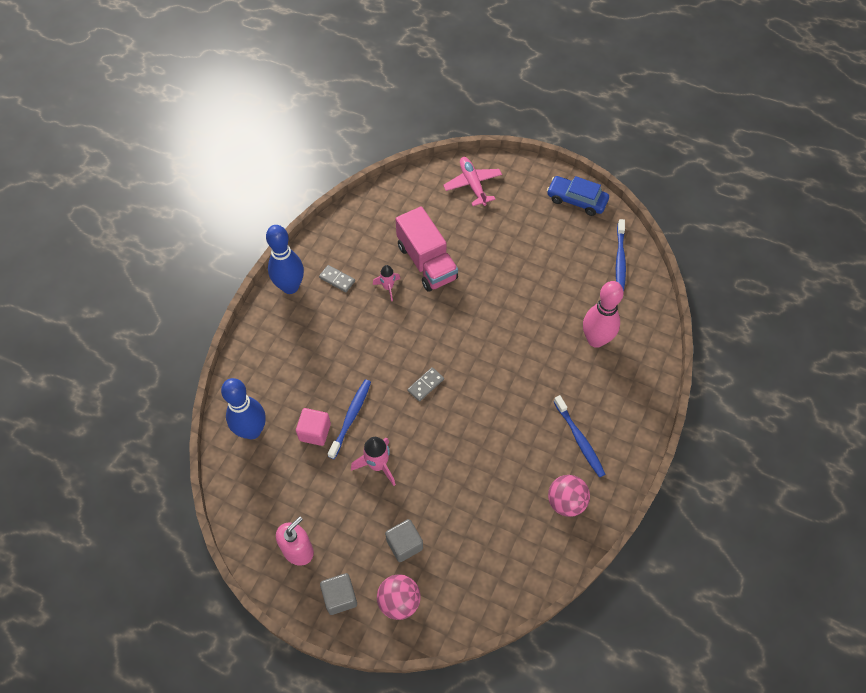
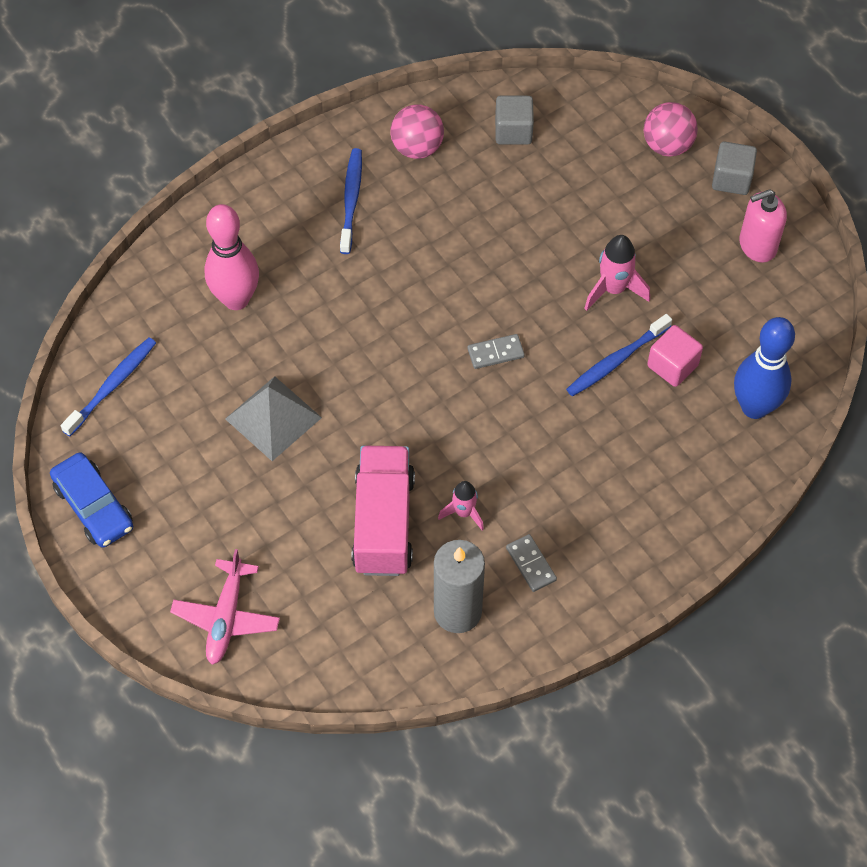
camera: 150 degrees left, 0 degrees up
blue bowling pin [266,225,304,294] -> none
grey cube [385,519,423,562] -> grey cube moved to [495,96,534,145]
none -> grey pyramid [225,376,322,461]
none -> grey candle [434,540,485,633]

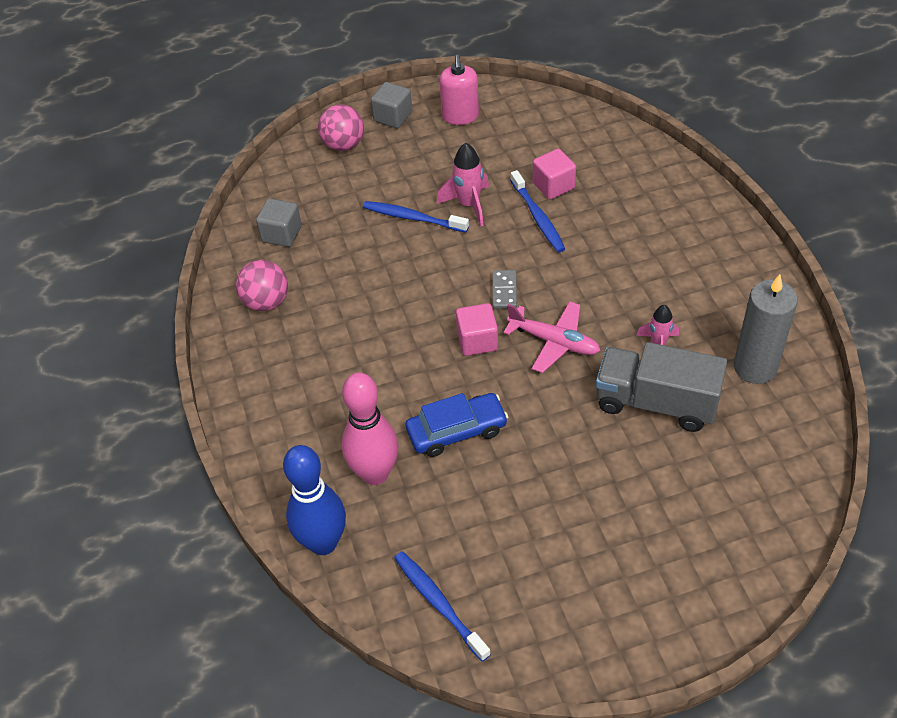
camera: 70 degrees left, 10 degrees down
blue car [50,452,133,548] -> blue car moved to [406,393,508,457]
pink plane [170,549,280,665] -> pink plane moved to [503,301,601,373]
grey pyramid [225,376,322,461] -> none
blue toothbrush [340,148,362,254] -> blue toothbrush moved to [363,201,469,232]
pink truck [352,446,415,576] -> grey truck [596,342,727,432]
grey domino [506,534,557,592] -> none
blue bowling pin [734,317,795,419] -> blue bowling pin moved to [283,445,346,555]
none -> pink cube [456,303,498,356]

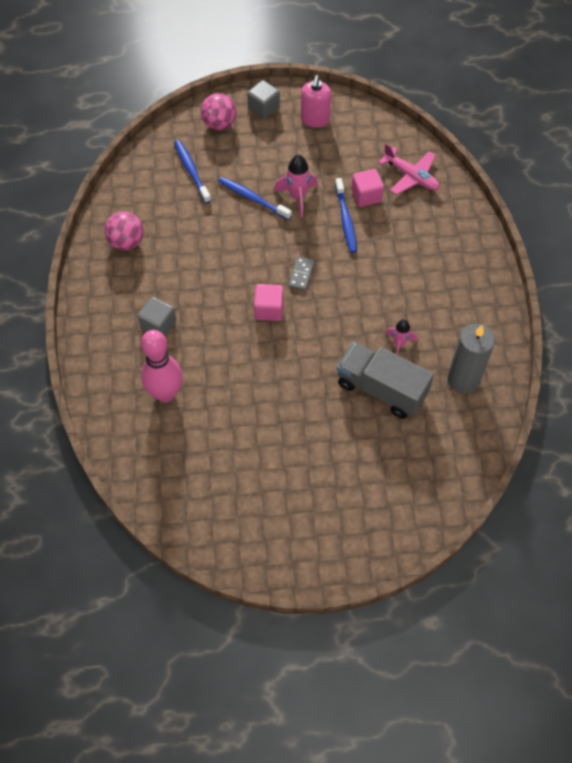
camera: 10 degrees right, 10 degrees up
grey cube [256,198,302,247] -> grey cube moved to [138,297,176,336]
blue bowling pin [283,445,346,555] -> none
blue toothbrush [394,551,491,662] -> blue toothbrush moved to [174,140,211,203]
blue car [406,393,508,457] -> none
pink plane [503,301,601,373] -> pink plane moved to [378,144,440,195]

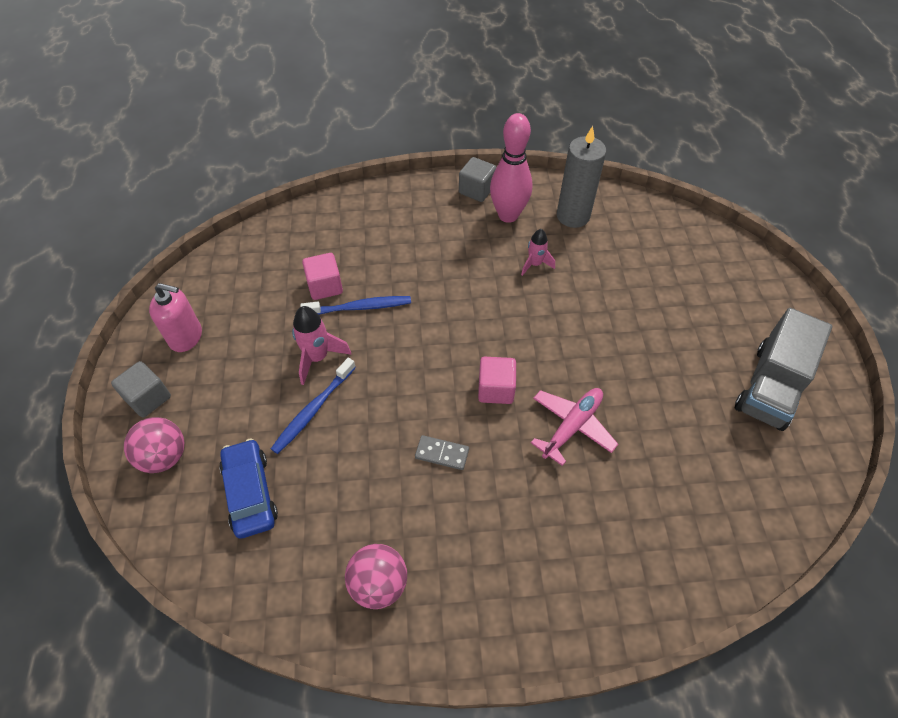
camera: 90 degrees left, 5 degrees down
grey cube [138,297,176,336] -> grey cube moved to [459,157,496,202]
pink bowling pin [141,330,183,402] -> pink bowling pin moved to [490,113,532,223]
blue toothbrush [174,140,211,203] -> blue car [219,439,278,539]
grey domino [288,257,314,291] -> grey domino moved to [415,435,469,470]
grey truck [337,342,434,419] -> grey truck moved to [735,308,832,431]
pink plane [378,144,440,195] -> pink plane moved to [531,388,618,466]

